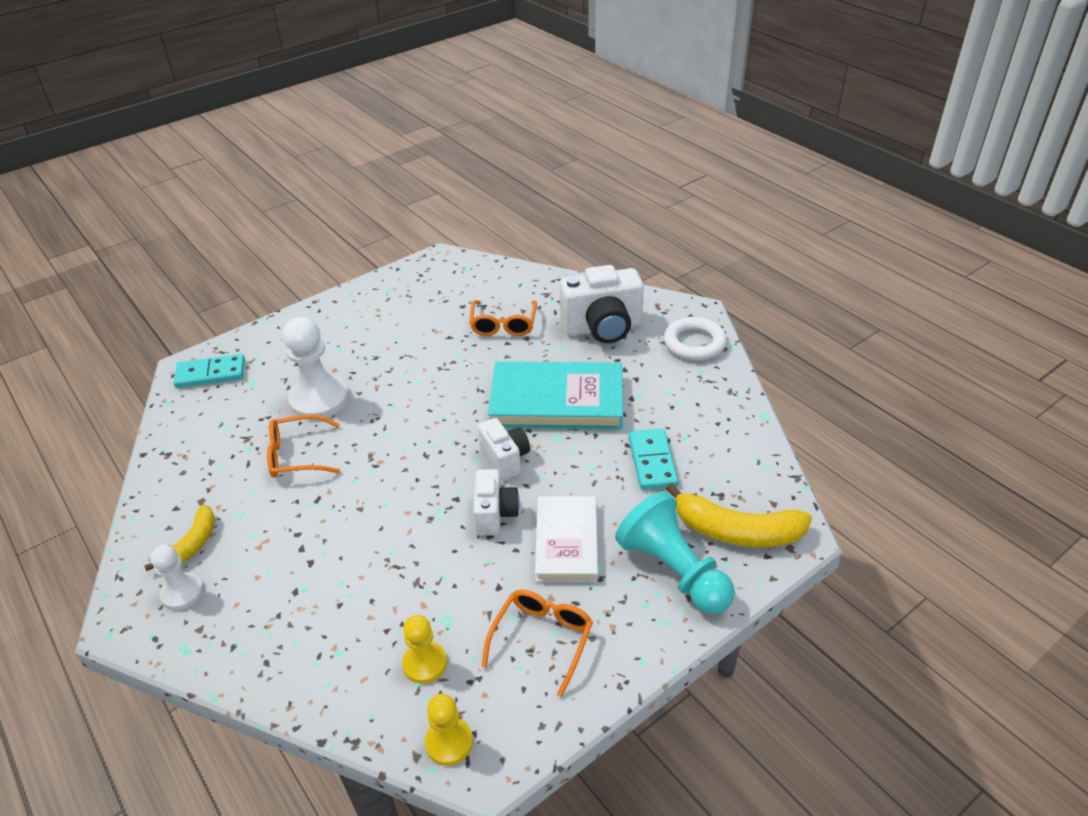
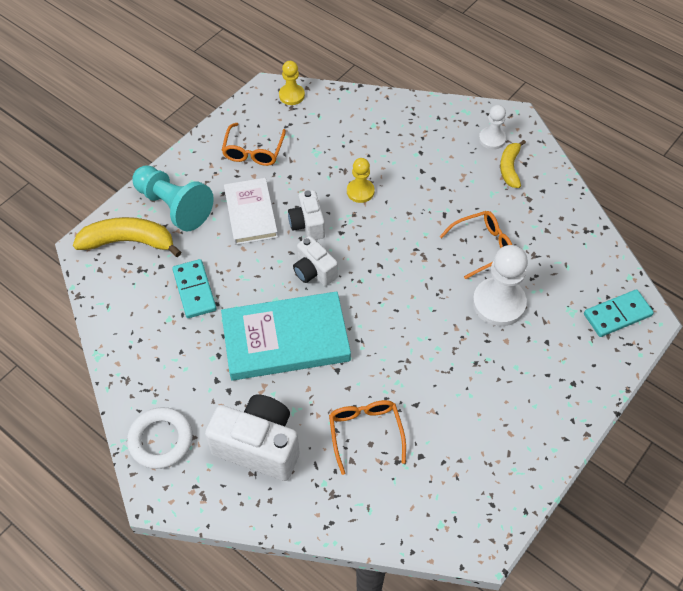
camera: 165 degrees right, 15 degrees up
yellow pawn [402,615,447,684] -> yellow pawn moved to [347,158,375,203]
white camera [560,265,644,343] -> white camera turned 45 degrees clockwise [205,395,300,481]

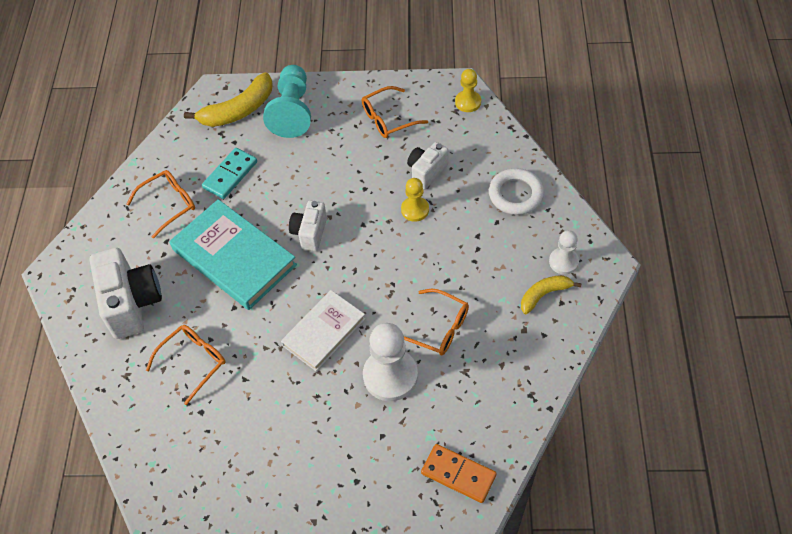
camera: 55 degrees right, 0 degrees up
yellow banana [73,217,181,257] -> yellow banana turned 90 degrees clockwise [184,72,272,127]
white ring [127,407,193,469] -> white ring moved to [489,168,544,215]
white book [224,178,278,245] -> white book moved to [281,290,365,371]
white camera [288,190,325,240] -> white camera moved to [407,142,448,189]
turquoise domino [584,289,654,337] -> orange domino [421,444,497,503]
none -> orange glasses [127,170,195,239]

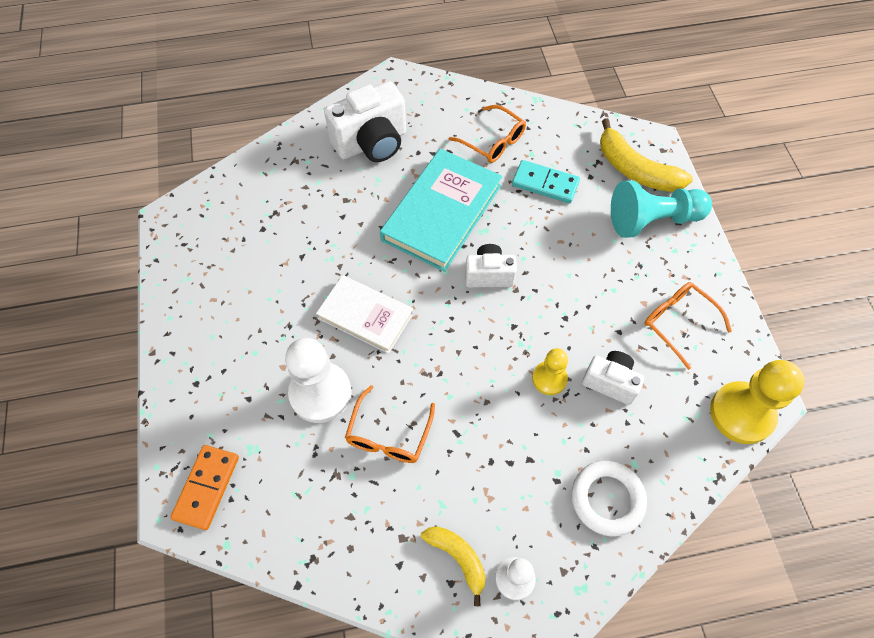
camera: 75 degrees right, 5 degrees up
orange glasses [146,325,226,405] -> none
yellow pawn [455,69,481,112] -> yellow pawn [710,360,805,444], size x1.76

